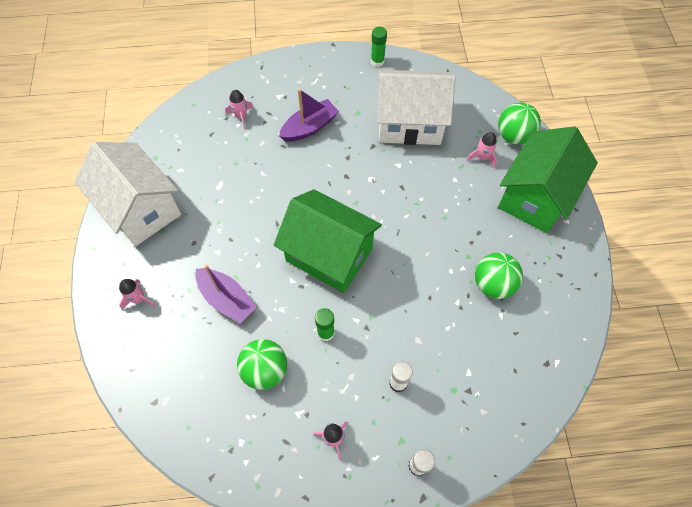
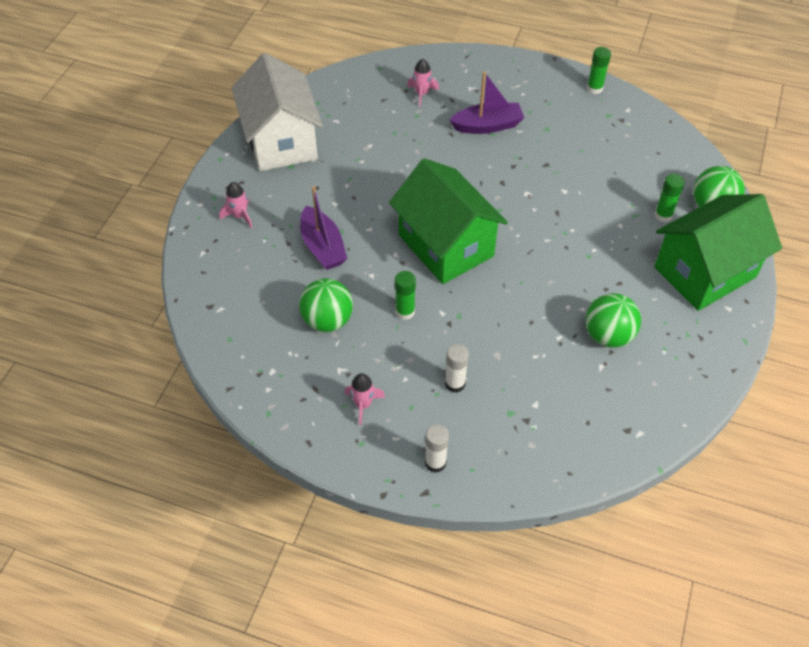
camera: 25 degrees right, 10 degrees down
white house [377,70,456,145] -> none
pink rocket [466,132,497,168] -> green glue stick [655,174,685,222]

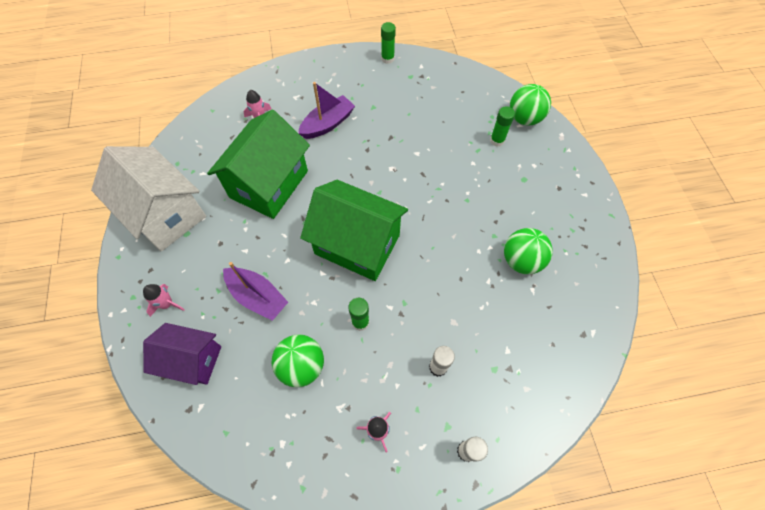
camera: 30 degrees left, 10 degrees up
green house [654,194,782,311] -> green house moved to [207,109,310,219]
none -> purple house [143,323,221,385]

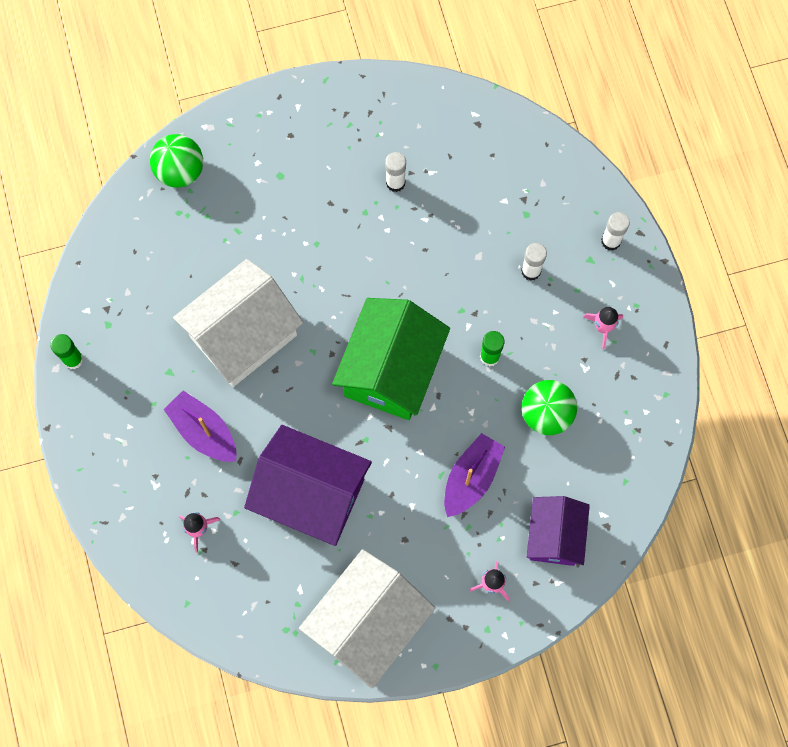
camera: 95 degrees left, 10 degrees up
green house [207,109,310,219] -> purple house [244,425,372,546]
green glue stick [490,106,515,147] -> none
green ball [504,228,553,274] -> white glue stick [385,152,406,192]
none -> white house [173,259,304,387]

